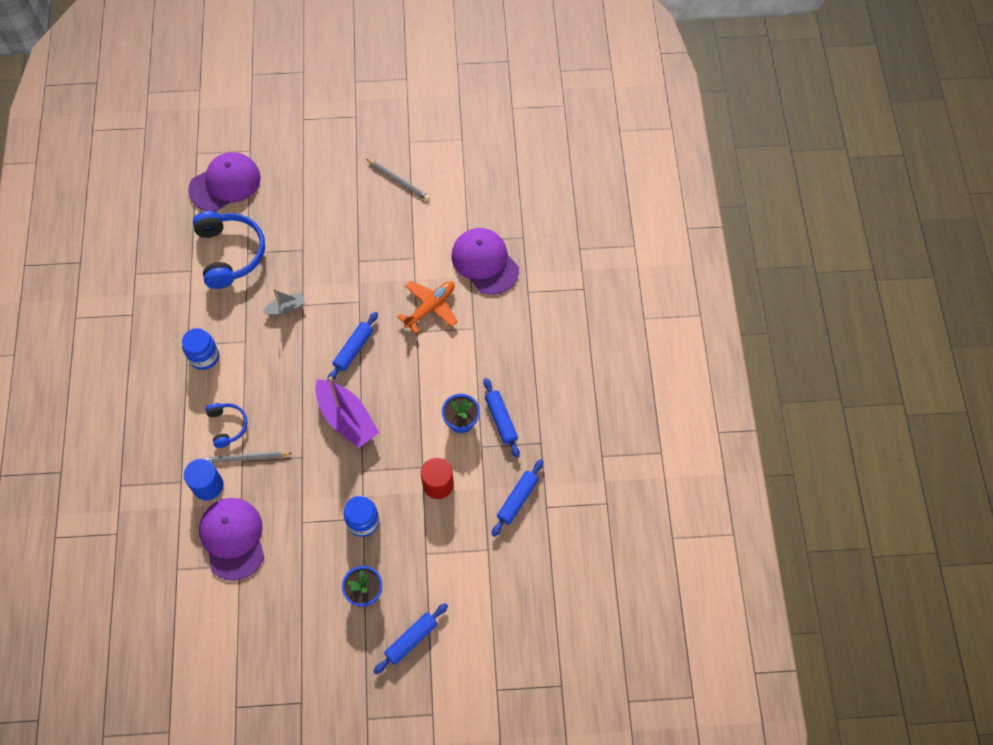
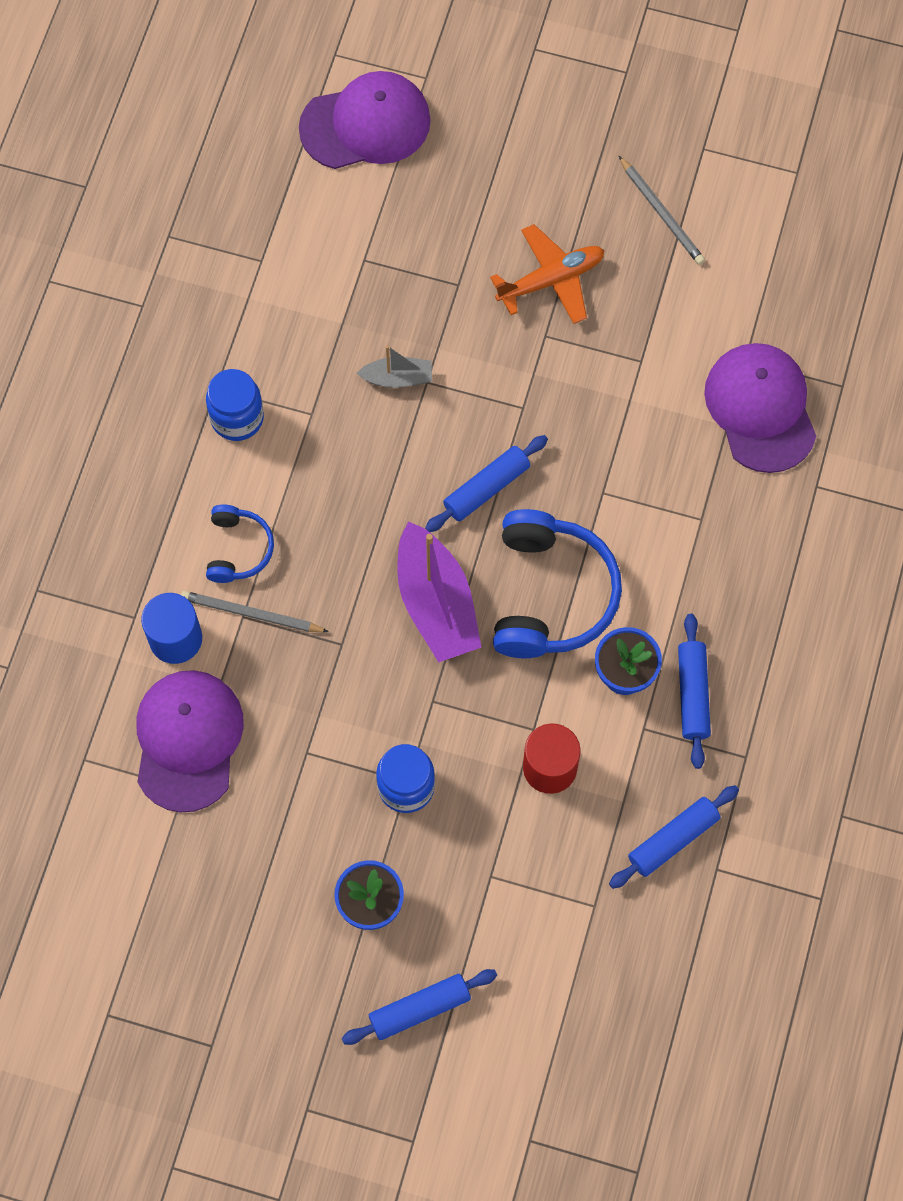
camera: 20 degrees right, 5 degrees up
blue headphones [193,211,265,289] -> blue headphones moved to [493,509,622,658]
orange plane [397,281,458,333] -> orange plane moved to [490,224,605,324]

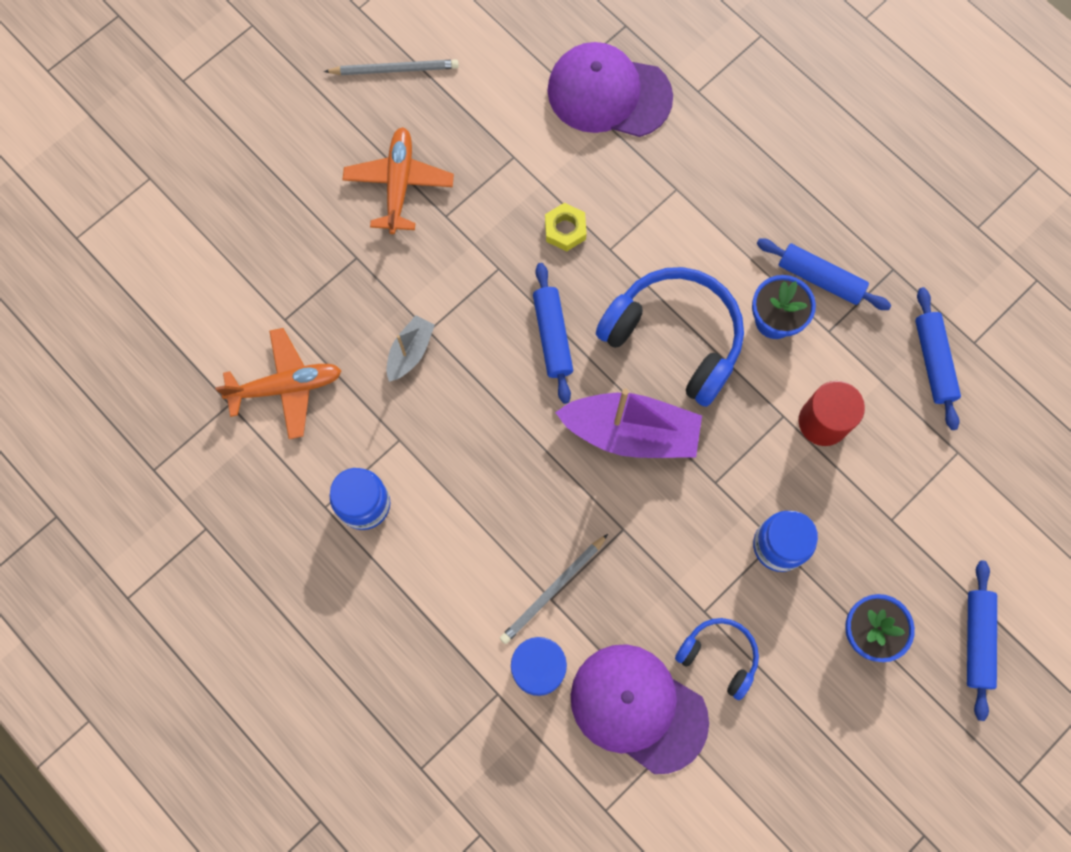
camera: 60 degrees left, 5 degrees up
blue headphones [206,505,274,583] -> blue headphones moved to [675,618,759,700]
purple cap [299,71,431,169] -> none
none -> orange plane [215,328,342,439]
none -> yellow nut [545,203,587,251]

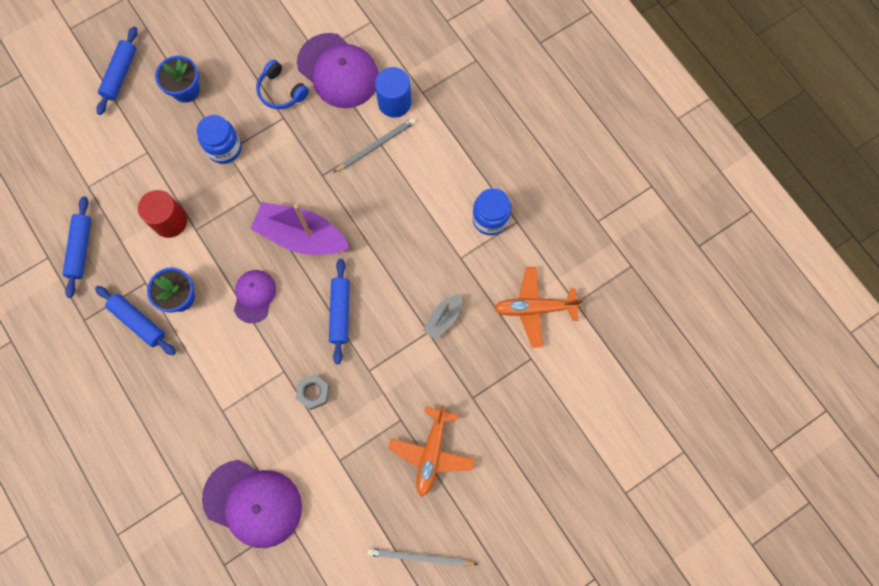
camera: 170 degrees left, 0 degrees up
yellow nut [545,203,587,251] -> grey nut [295,374,330,410]
blue headphones [596,267,744,407] -> purple cap [234,270,276,323]

